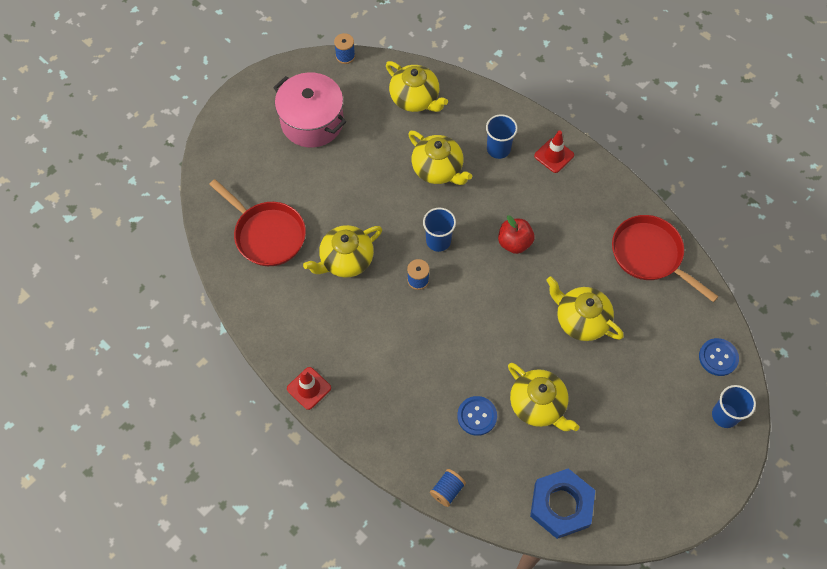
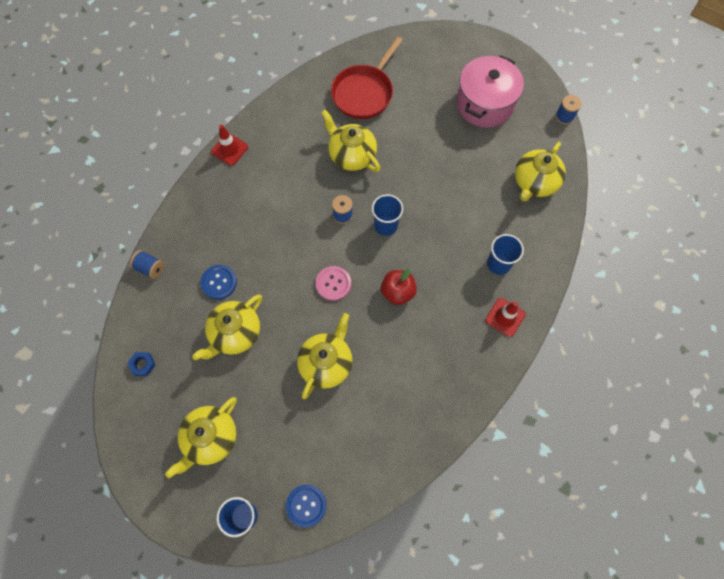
camera: 80 degrees right, 5 degrees up
yellow teapot [408,131,472,185] -> yellow teapot moved to [165,397,237,478]
blue nut [530,468,595,539] -> blue nut [127,352,155,376], size x0.42
red pan [612,215,719,302] -> none
none -> pink button [316,266,351,301]

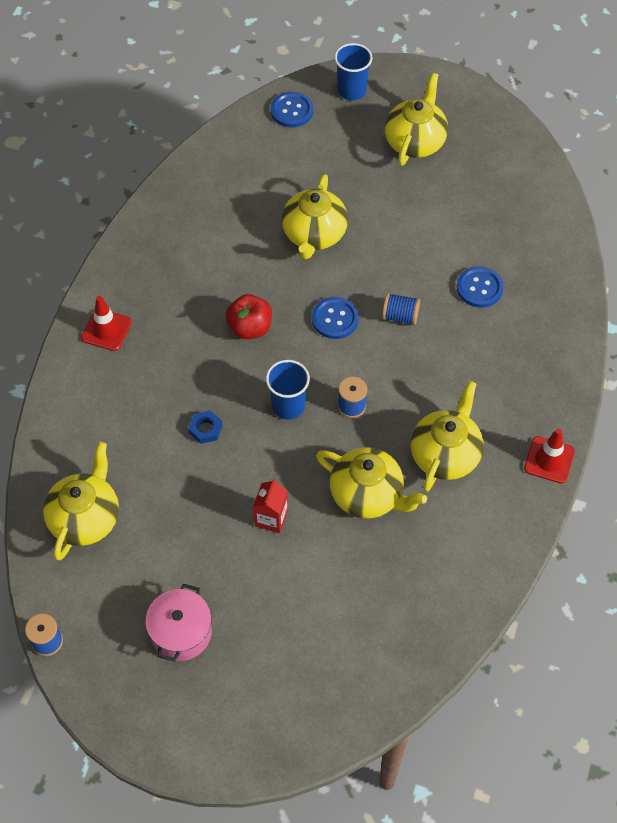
camera: 165 degrees right, 10 degrees down
blue nut [127,352,155,376] -> blue nut moved to [188,410,222,444]
blue spool [130,250,164,279] -> blue spool moved to [382,293,420,326]
yellow teapot [192,294,262,360] -> yellow teapot moved to [410,381,484,492]
pink button [316,266,351,301] -> blue button [312,297,359,339]
red pan [331,37,403,119] -> none
pink pot [457,55,524,128] -> pink pot [145,584,212,662], size x0.63
blue cup [487,234,524,275] -> none
none -> red carton [253,478,288,533]

